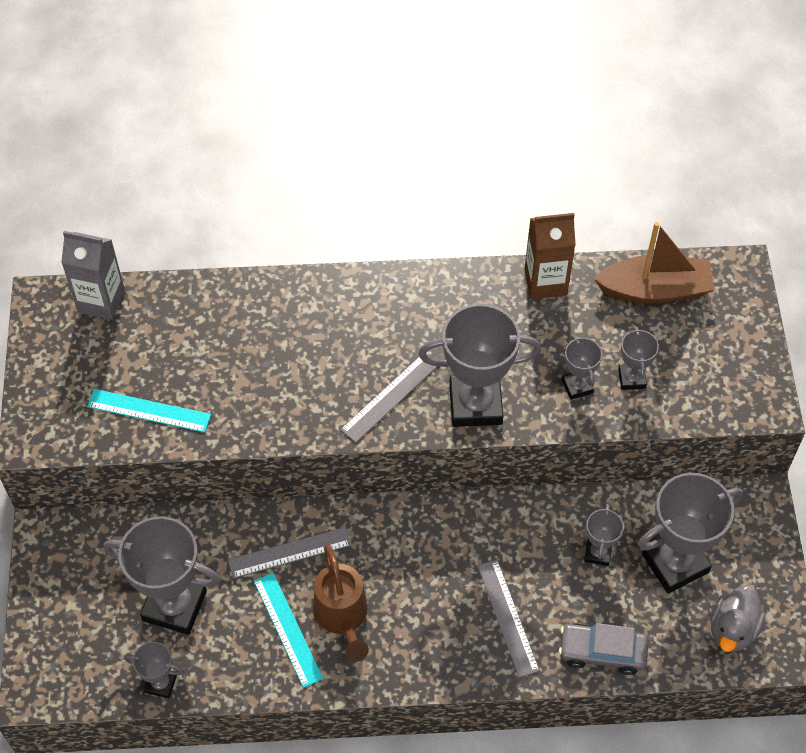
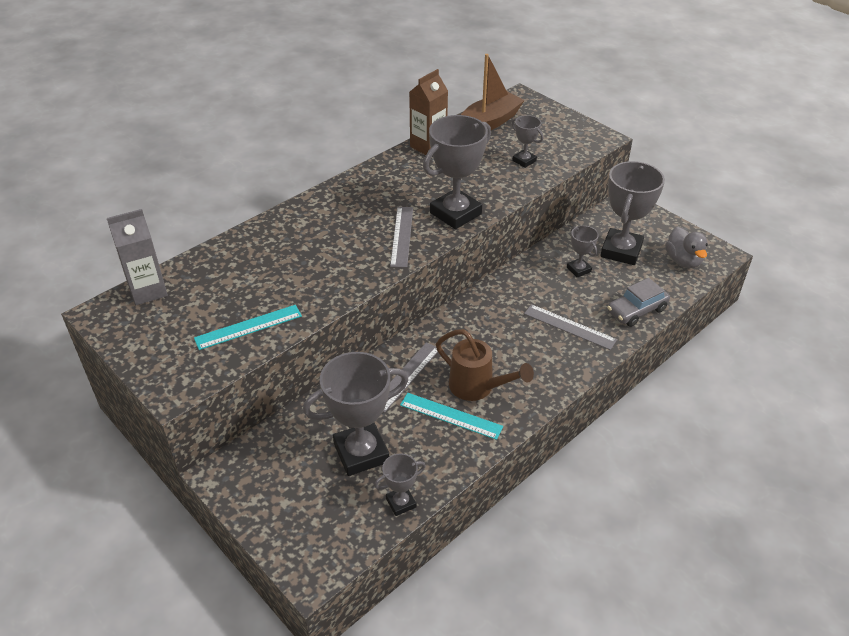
camera: 40 degrees left, 15 degrees down
grey trophy [562,335,602,400] -> none

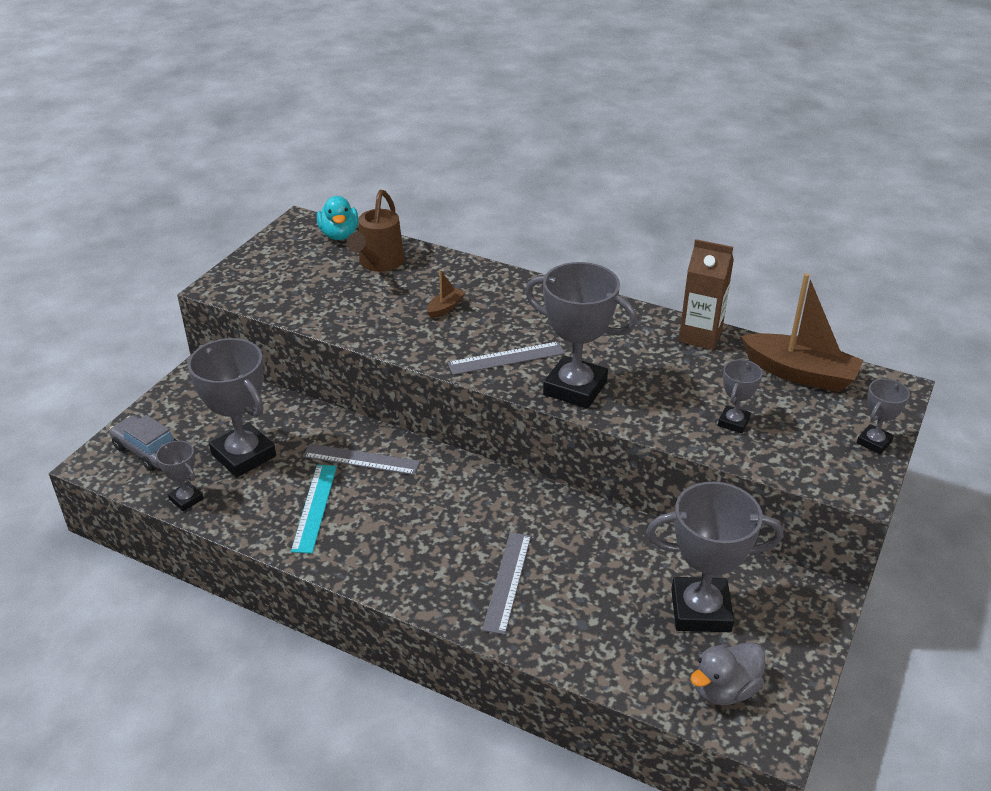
camera: 70 degrees right, 5 degrees down
grey carton [107,209,168,305] -> turquoise duck [317,196,359,240]
turquoise ruler [194,305,302,350] -> none
brown watering can [436,329,534,401] -> brown watering can moved to [347,190,404,272]
grey trophy [567,226,599,278] -> grey trophy moved to [857,379,910,454]
grey car [607,278,670,327] -> grey car moved to [109,415,177,471]
none -> brown boat [427,270,466,318]

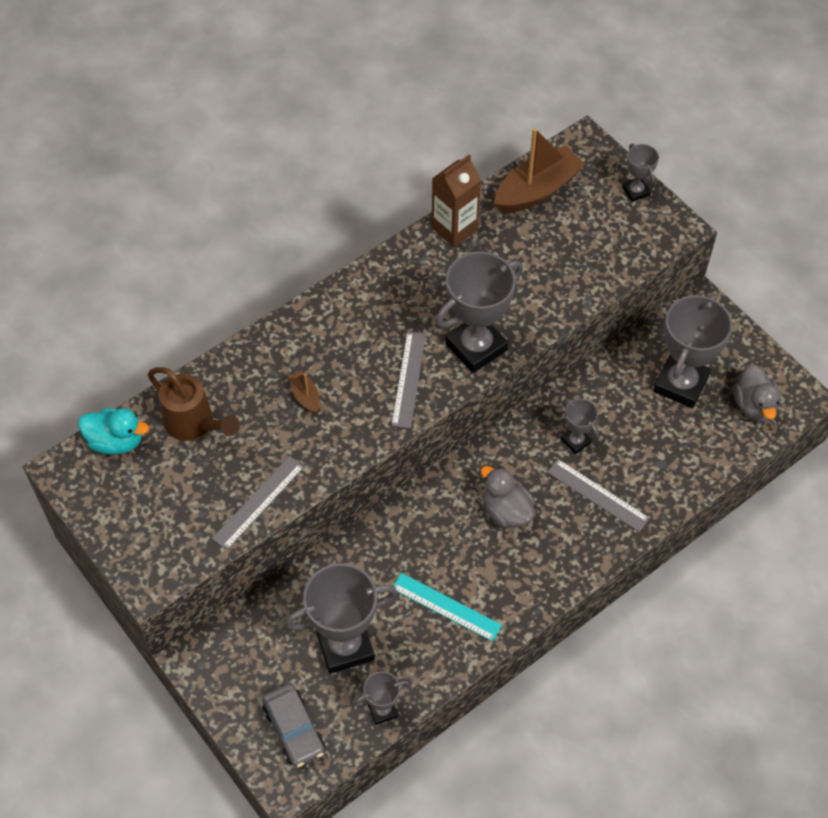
camera: 65 degrees left, 20 degrees up
grey car [109,415,177,471] -> grey car turned 90 degrees counterclockwise [262,683,325,767]
grey ruler [303,444,420,475] -> grey ruler moved to [212,456,304,550]
grey trophy [718,359,763,433] -> grey trophy moved to [561,399,599,454]
none -> grey duck [481,466,535,528]

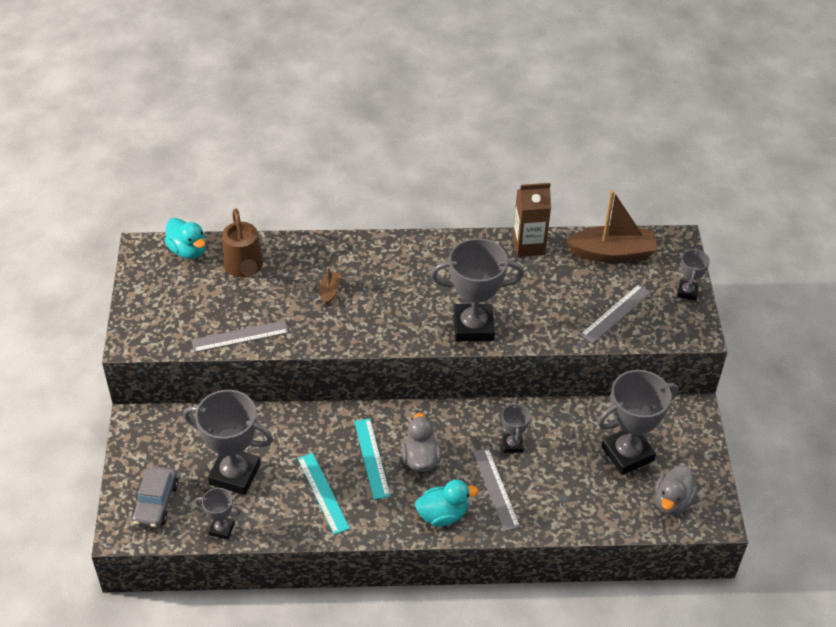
camera: 35 degrees right, 10 degrees down
grey ruler [391,331,426,428] -> grey ruler moved to [580,284,651,344]
none -> turquoise ruler [354,418,390,499]
none -> turquoise duck [415,480,478,526]

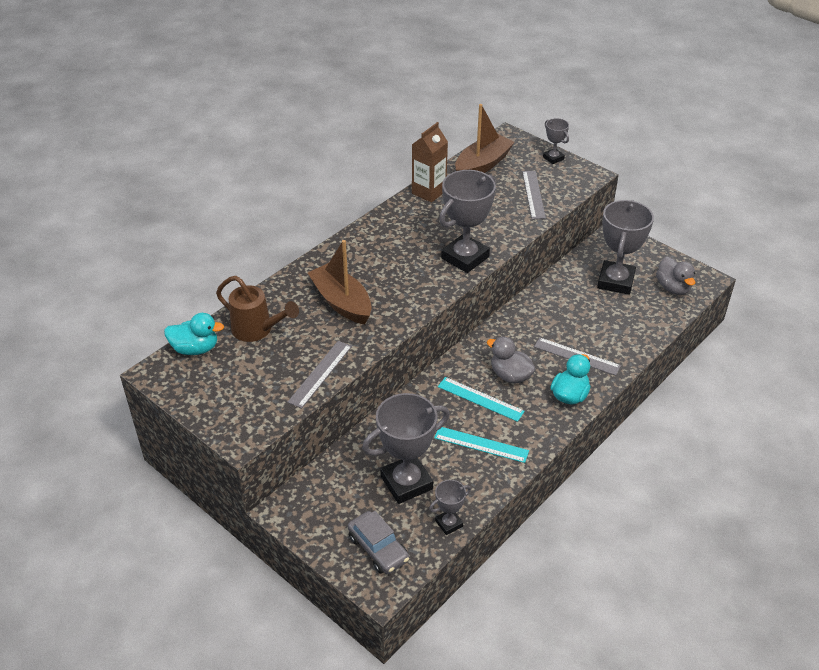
camera: 45 degrees left, 5 degrees down
brown boat [319,267,340,306] -> brown boat [308,240,372,324], size x2.19
grey trophy [502,402,531,453] -> none

